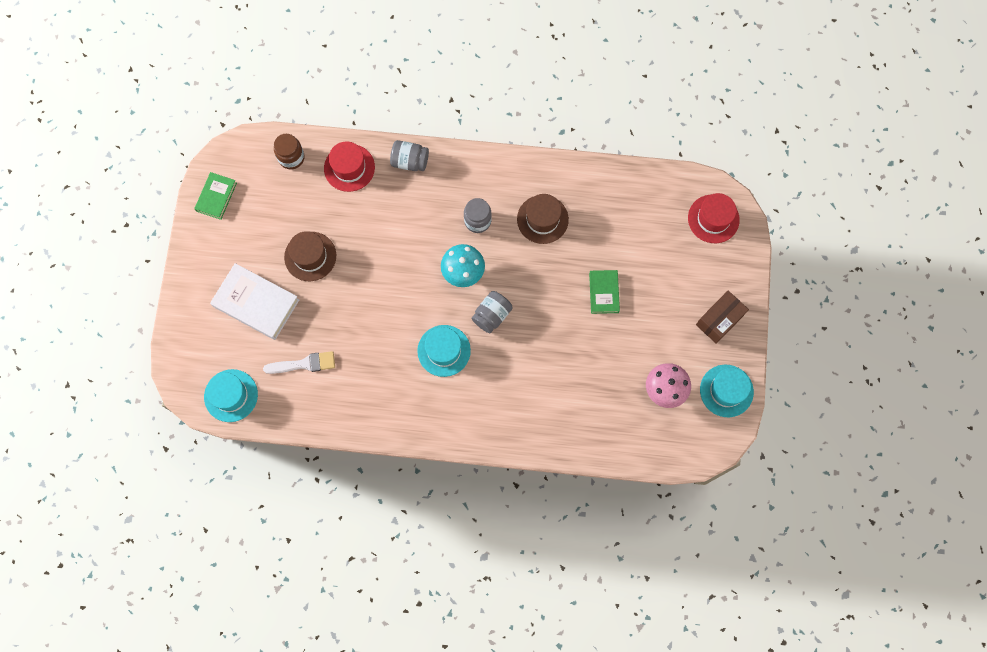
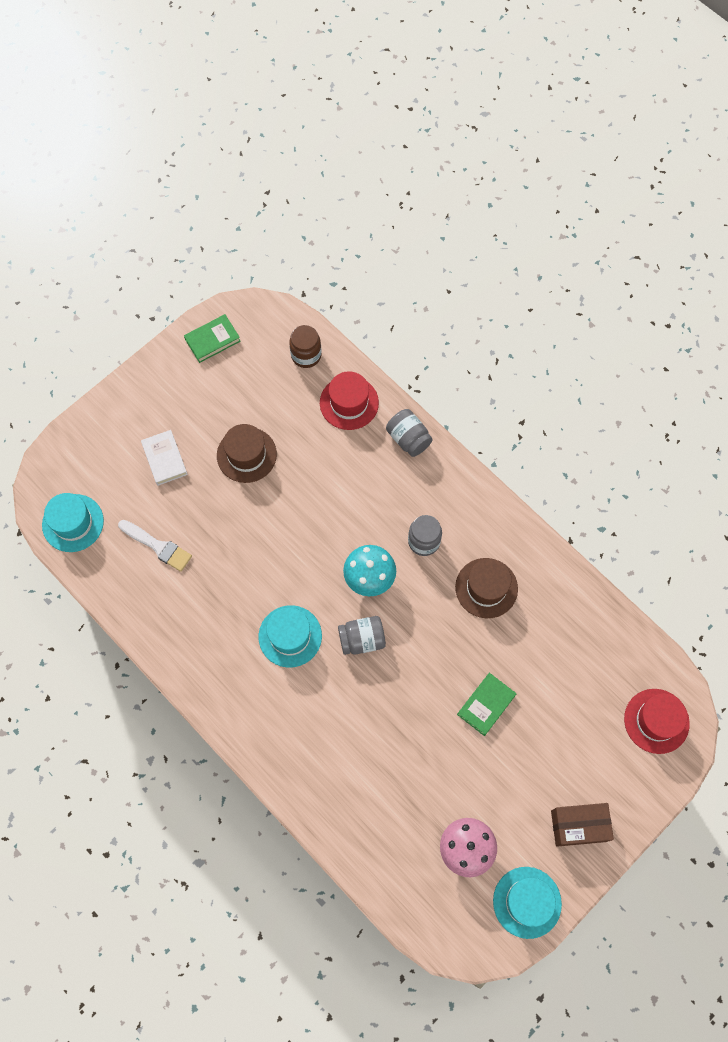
camera: 40 degrees right, 5 degrees down
white book [210,263,299,340] -> white book [141,430,188,486], size x0.59

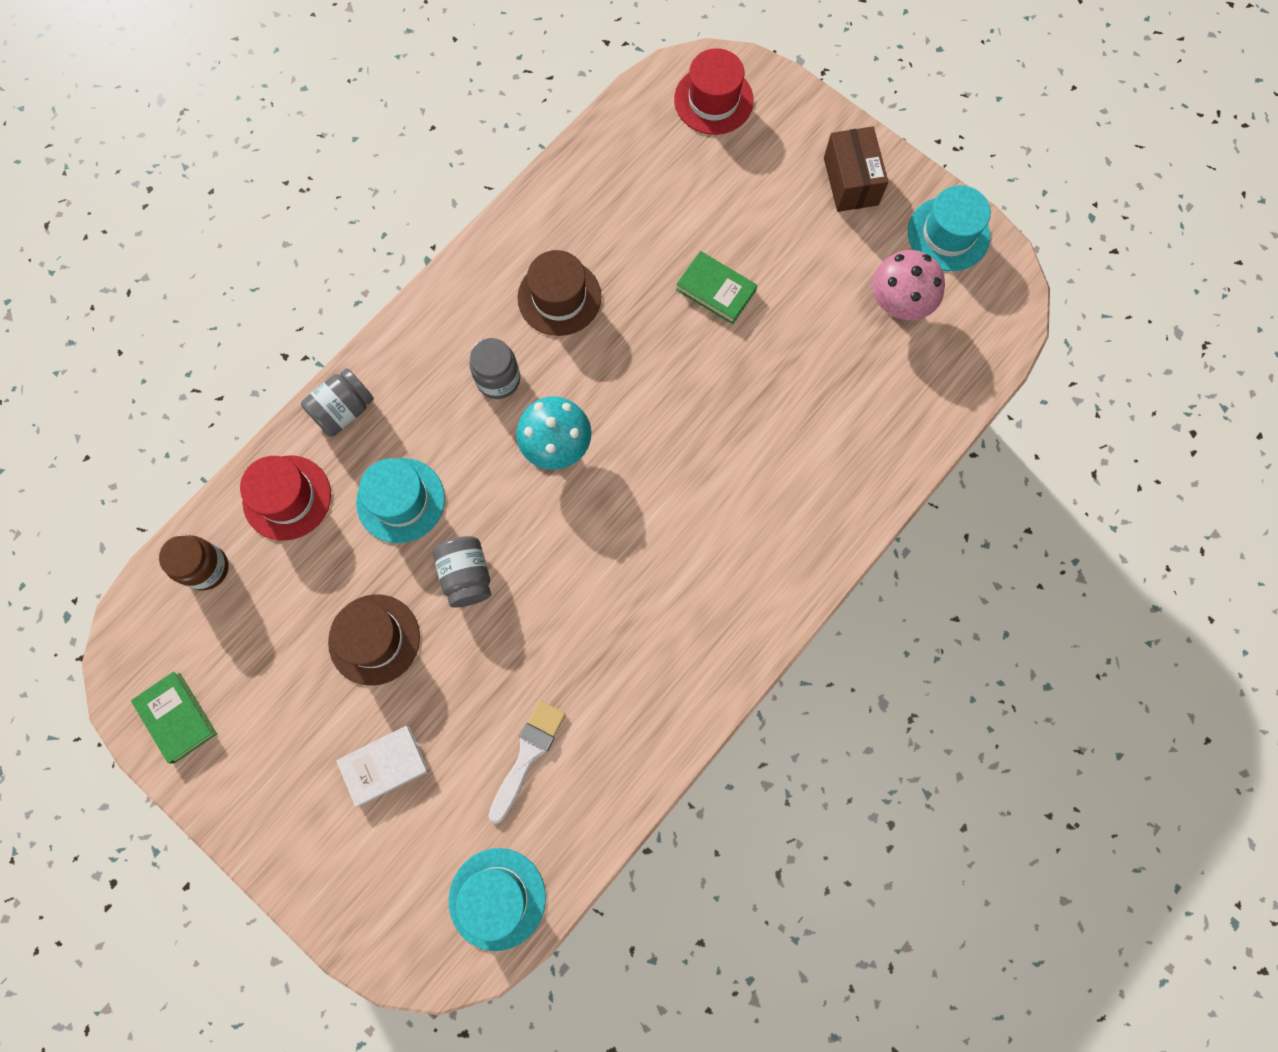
camera: 95 degrees left, 5 degrees up
turquoise hat [259,605,322,668] -> turquoise hat moved to [356,458,445,543]
grey jar [338,616,386,655] -> grey jar moved to [433,536,491,608]

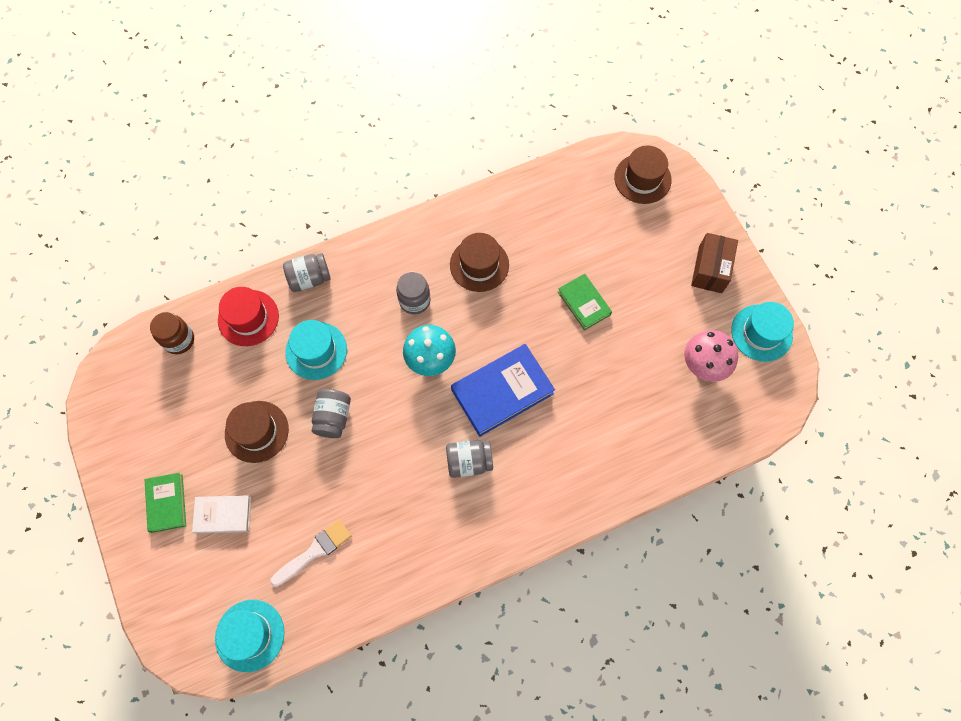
camera: 25 degrees right, 5 degrees down
green book [131,672,217,763] -> green book moved to [145,473,186,533]
red hat [674,48,754,135] -> brown hat [614,145,672,204]
none -> grey jar [446,440,493,478]
none -> blue book [451,344,555,437]

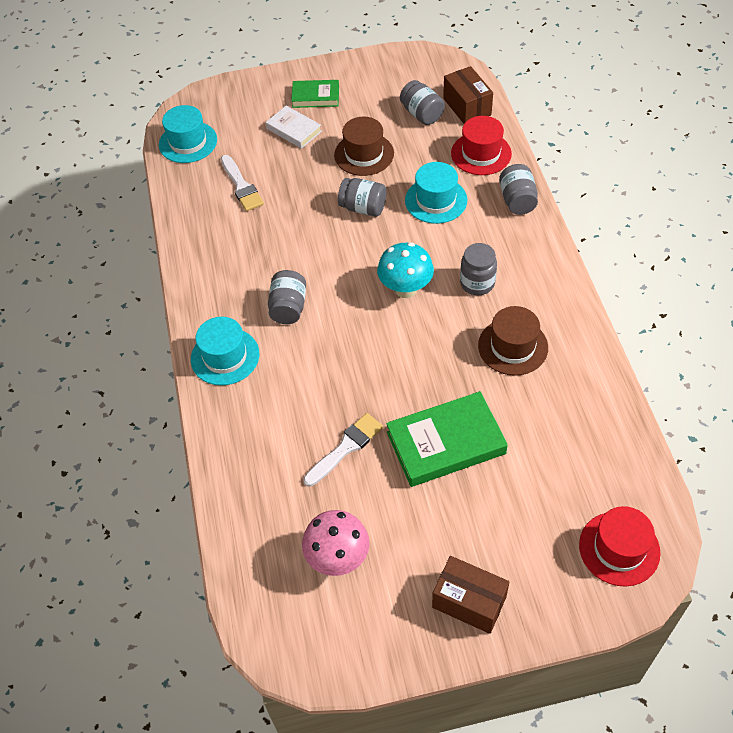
camera: 105 degrees right, 15 degrees down
brown jar [150,312,194,354] -> brown box [443,66,493,124]
white book [192,495,251,534] -> white book turned 60 degrees counterclockwise [266,106,322,149]
blue book [451,344,555,437] -> none
green book [558,274,612,331] -> green book [386,391,508,487], size x1.71
brown hat [614,145,672,204] -> red hat [579,506,661,587]
turquoise hat [731,302,794,362] -> turquoise hat moved to [191,317,259,385]
none -> white brush [303,413,383,487]
none -> grey jar [400,80,445,125]

